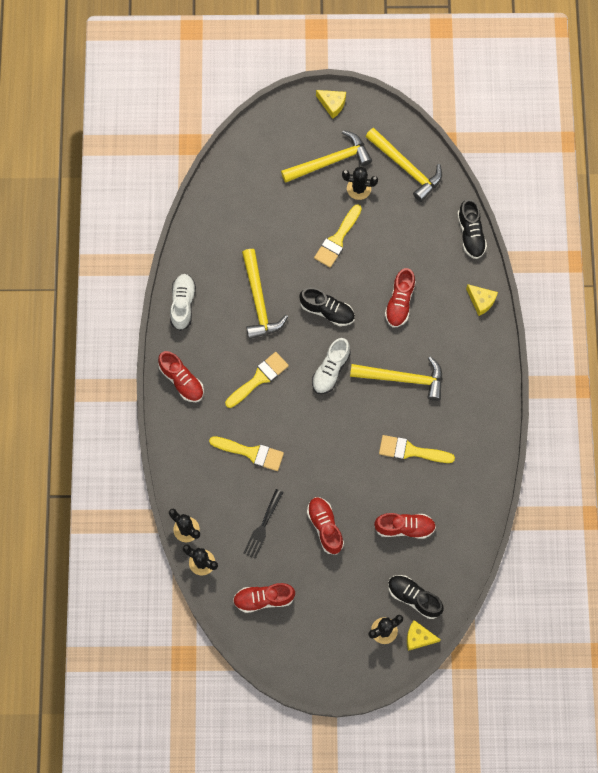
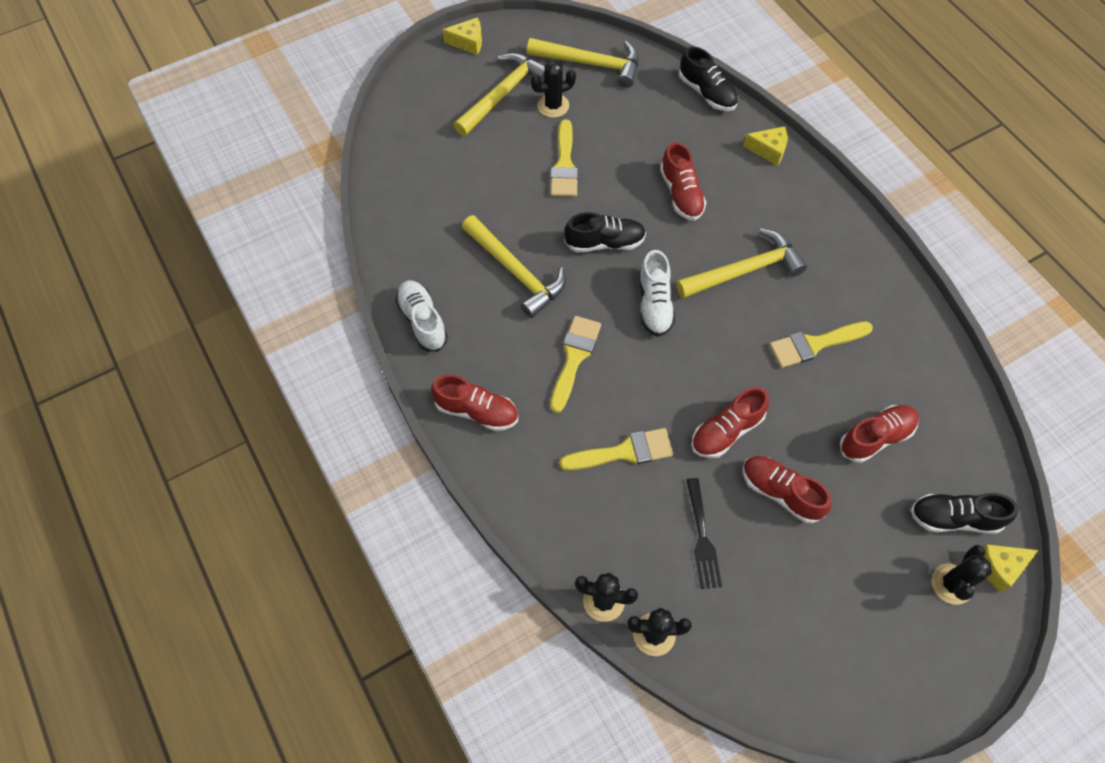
camera: 30 degrees left, 10 degrees down
red shoe [233,583,295,613] -> red shoe moved to [691,387,769,458]

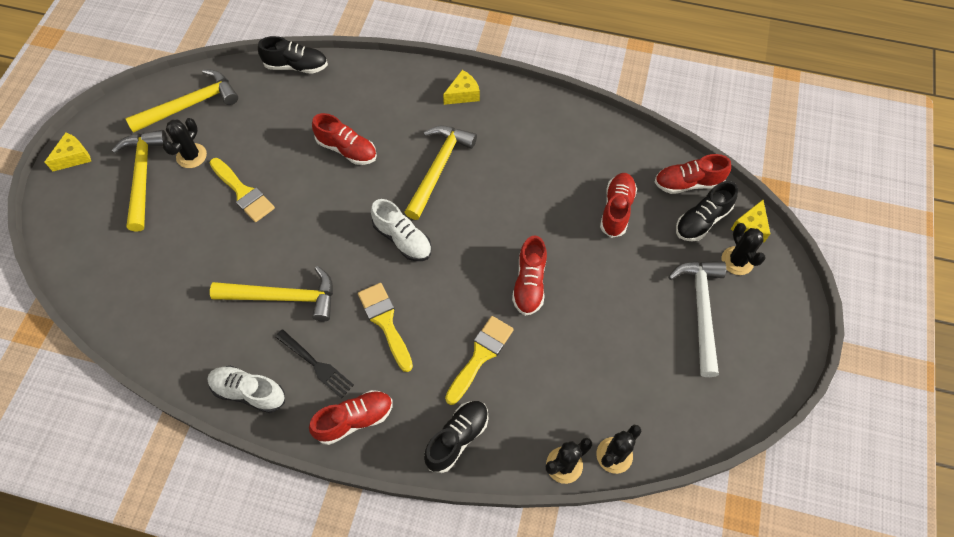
camera: 45 degrees left, 0 degrees up
black shoe [564,212,646,252] -> black shoe moved to [424,401,488,473]
black fork [686,478,722,589] -> black fork moved to [275,329,354,398]
yellow cheese [743,126,788,166] -> yellow cheese moved to [443,70,480,105]
red shoe [743,456,832,523] -> red shoe moved to [655,154,731,194]
yellow brush [769,321,873,368] -> none
none -> white hammer [668,261,726,377]

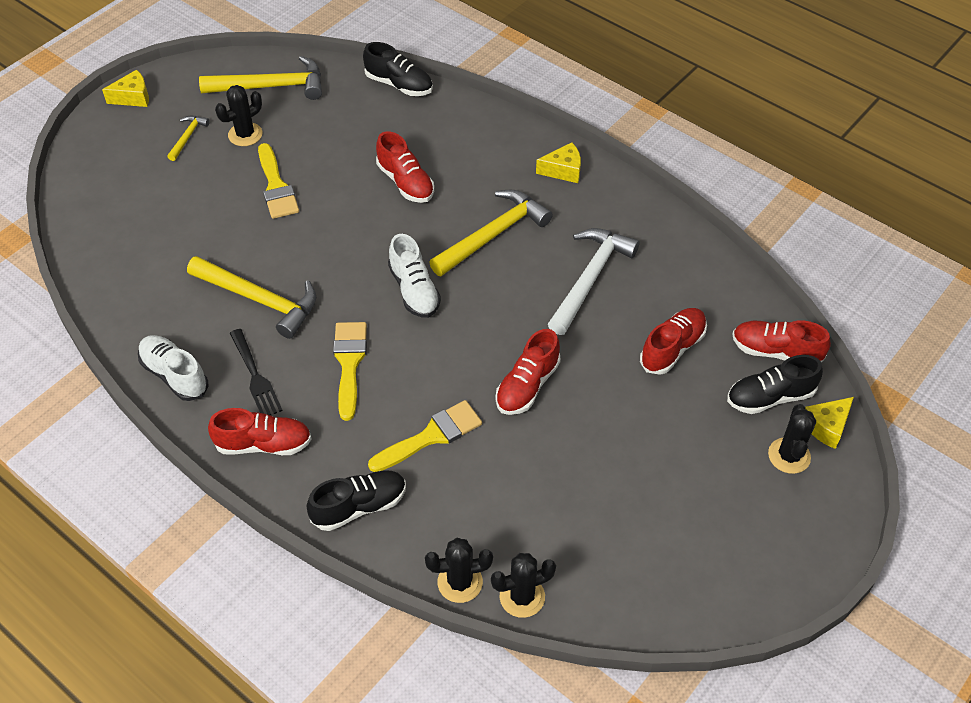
camera: 25 degrees right, 10 degrees down
yellow hammer [112,130,167,232] -> yellow hammer [167,116,210,161], size x0.49
white hammer [668,261,726,377] -> white hammer moved to [548,228,640,335]

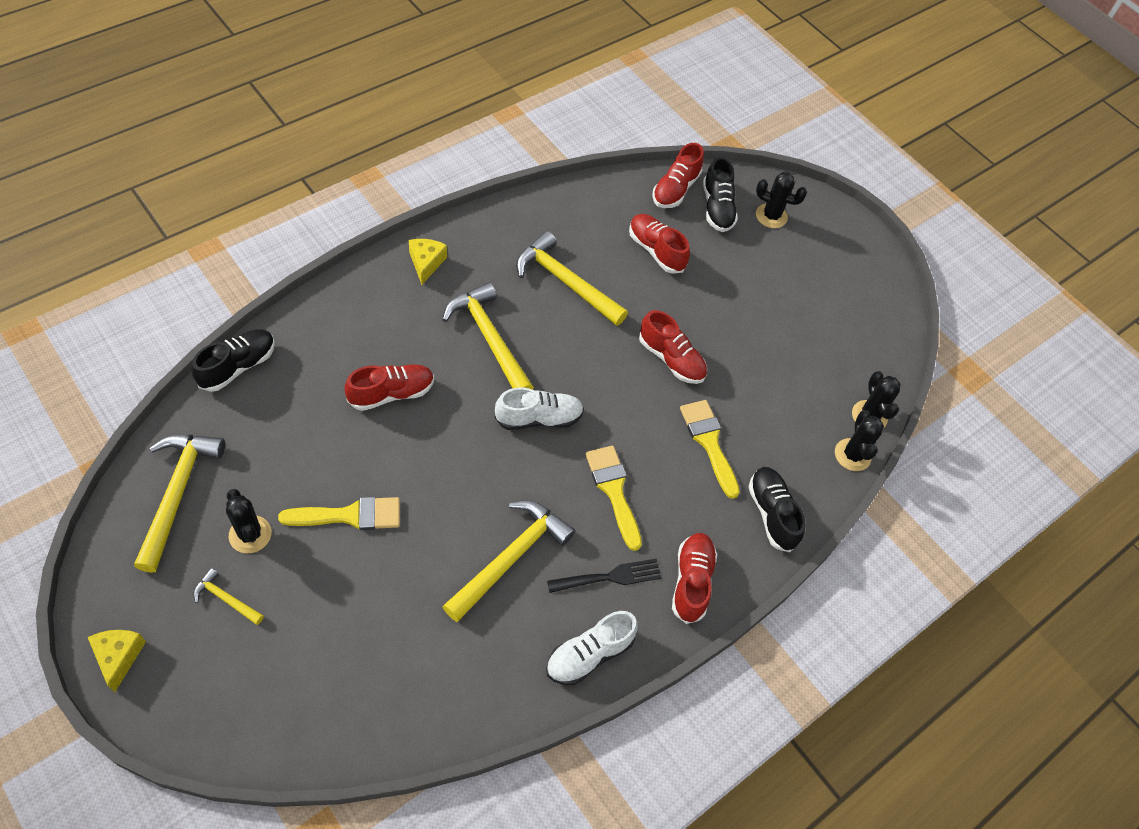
camera: 85 degrees left, 5 degrees up
yellow brush [333,322,367,421] -> yellow brush turned 60 degrees clockwise [585,446,642,551]
white hammer [548,228,640,335] -> yellow hammer [516,231,628,326]
yellow cheese [805,397,854,449] -> none

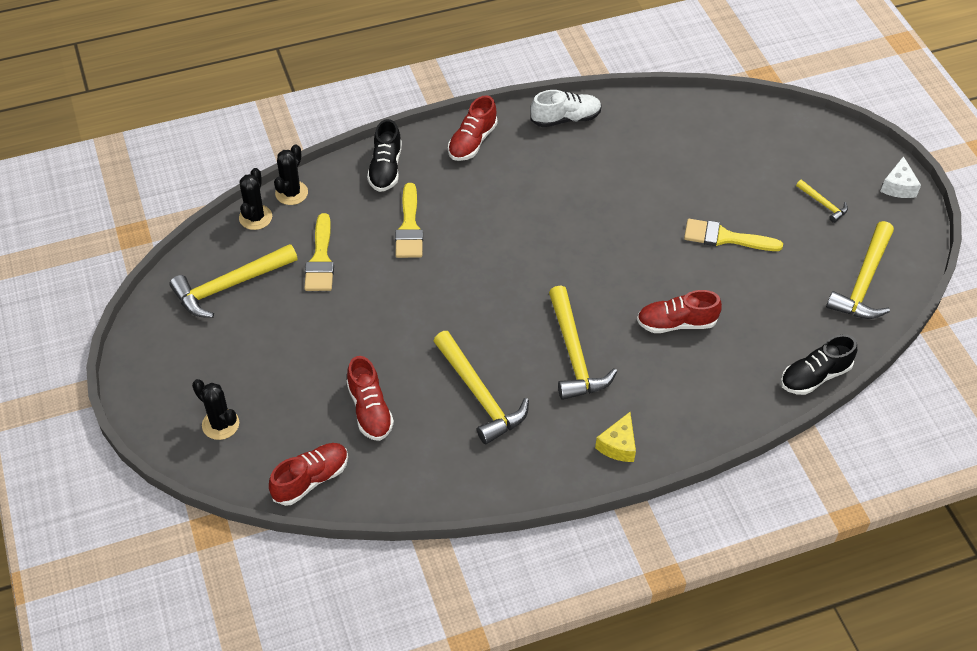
camera: 155 degrees left, 5 degrees down
yellow cheese [88,630,146,692] -> white cheese [880,156,921,198]
black cactus [226,489,272,554] -> none
yellow hammer [442,500,575,622] -> yellow hammer moved to [169,244,298,318]
white shoe [495,388,584,430] -> none
black fork [547,558,662,593] -> none
yellow brush [585,446,642,551] -> yellow brush moved to [304,213,334,291]
red shoe [639,310,707,384] -> none
black shoe [703,157,738,232] -> none

